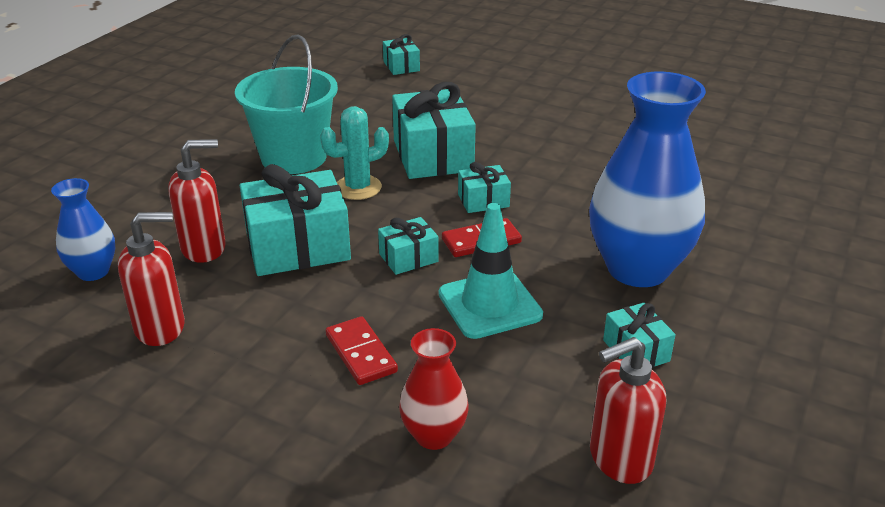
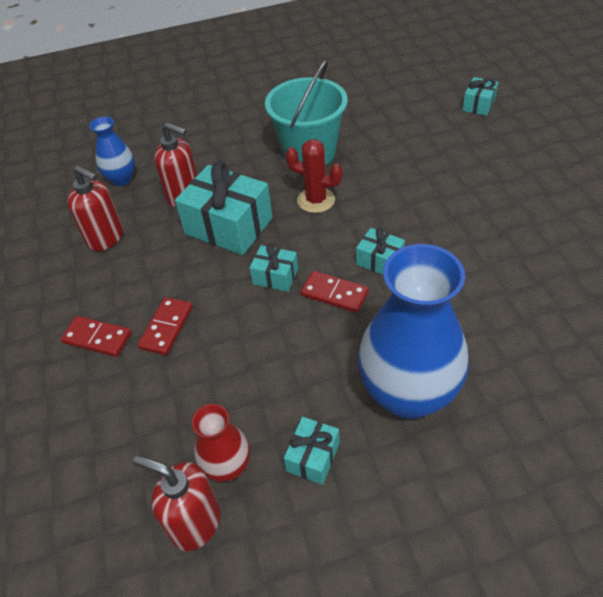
camera: 50 degrees right, 15 degrees up
turquoise cactus [320,106,389,200] -> red cactus [285,139,342,213]
turquoise gift [392,82,476,179] -> none
red vase [399,328,469,450] -> red vase moved to [192,404,250,482]
turquoise traffic cone [439,203,543,339] -> none
none -> red domino [61,316,132,357]

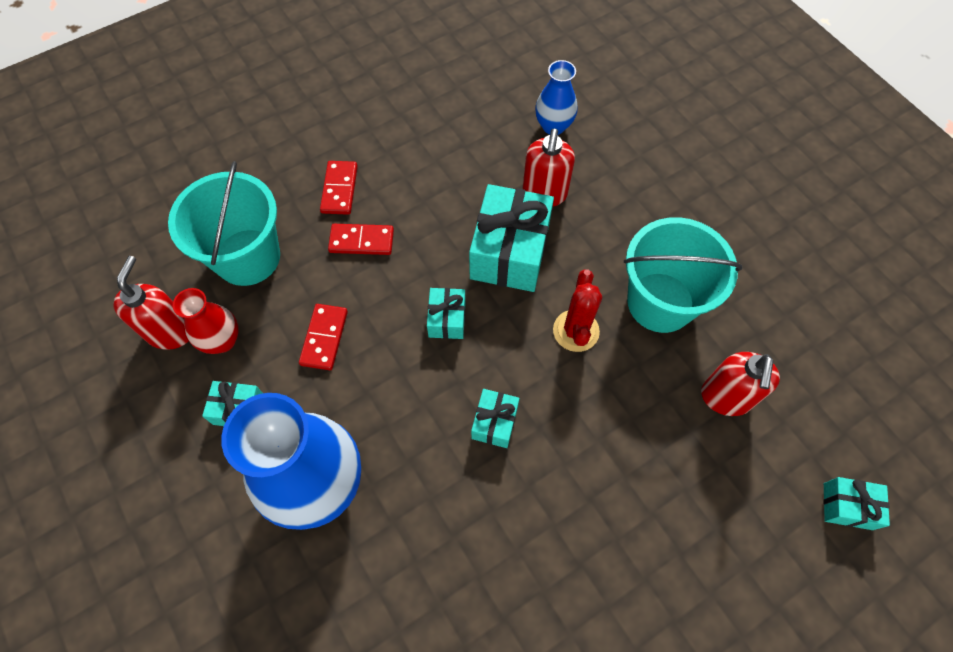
camera: 70 degrees right, 15 degrees up
red soap dispenser [67,166,123,251] -> red soap dispenser moved to [701,352,780,416]
red domino [301,271,369,313] -> red domino moved to [299,304,348,370]
none -> turquoise bucket [168,161,280,286]

